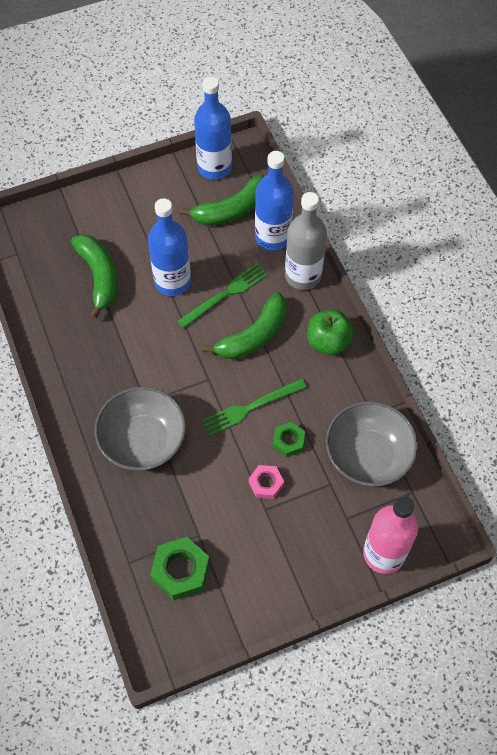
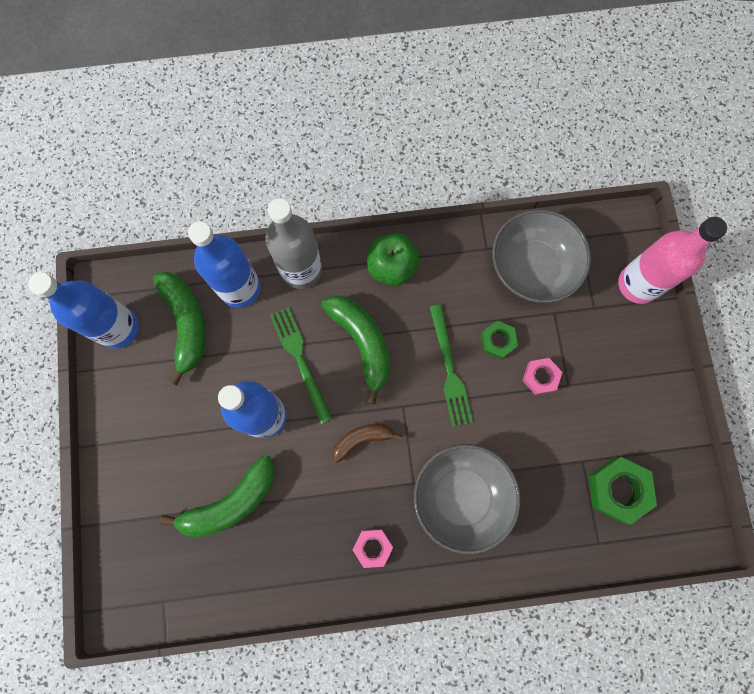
camera: 75 degrees left, 15 degrees up
green banana [71,234,118,319] -> green banana turned 150 degrees clockwise [160,455,275,538]
none -> brown banana [332,424,403,463]
none -> pink nut [353,529,393,568]

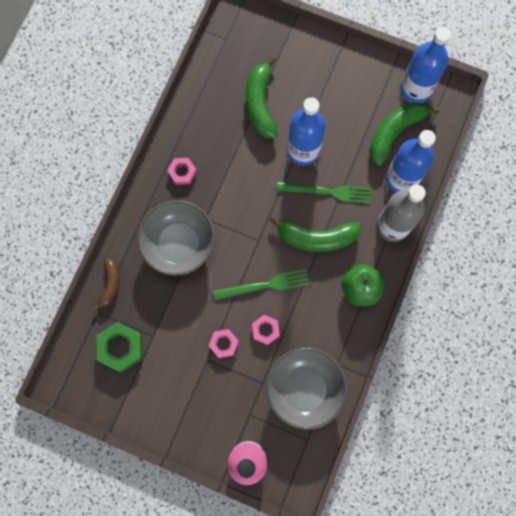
camera: 120 degrees right, 0 degrees up
green banana [153,272,206,385] -> green banana turned 120 degrees clockwise [369,102,440,166]
brown banana [332,424,403,463] -> brown banana moved to [92,258,120,312]
green fork [429,305,473,427] -> green fork turned 150 degrees clockwise [213,269,310,300]
green nut [481,321,518,359] -> pink nut [252,315,280,345]

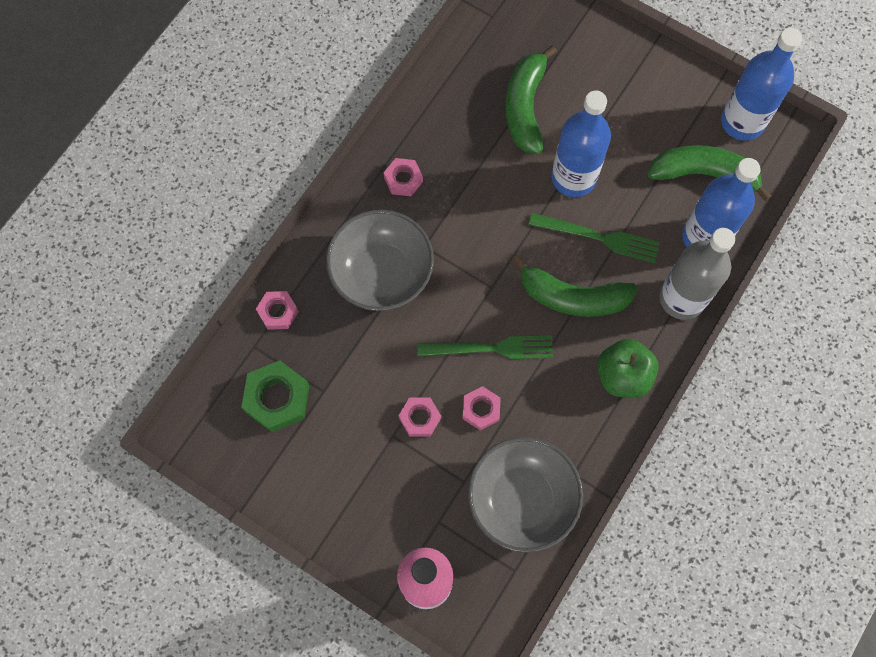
camera: 10 degrees right, 5 degrees down
brown banana [92,258,120,312] -> pink nut [256,291,299,330]
green banana [369,102,440,166] -> green banana turned 45 degrees clockwise [648,145,771,202]

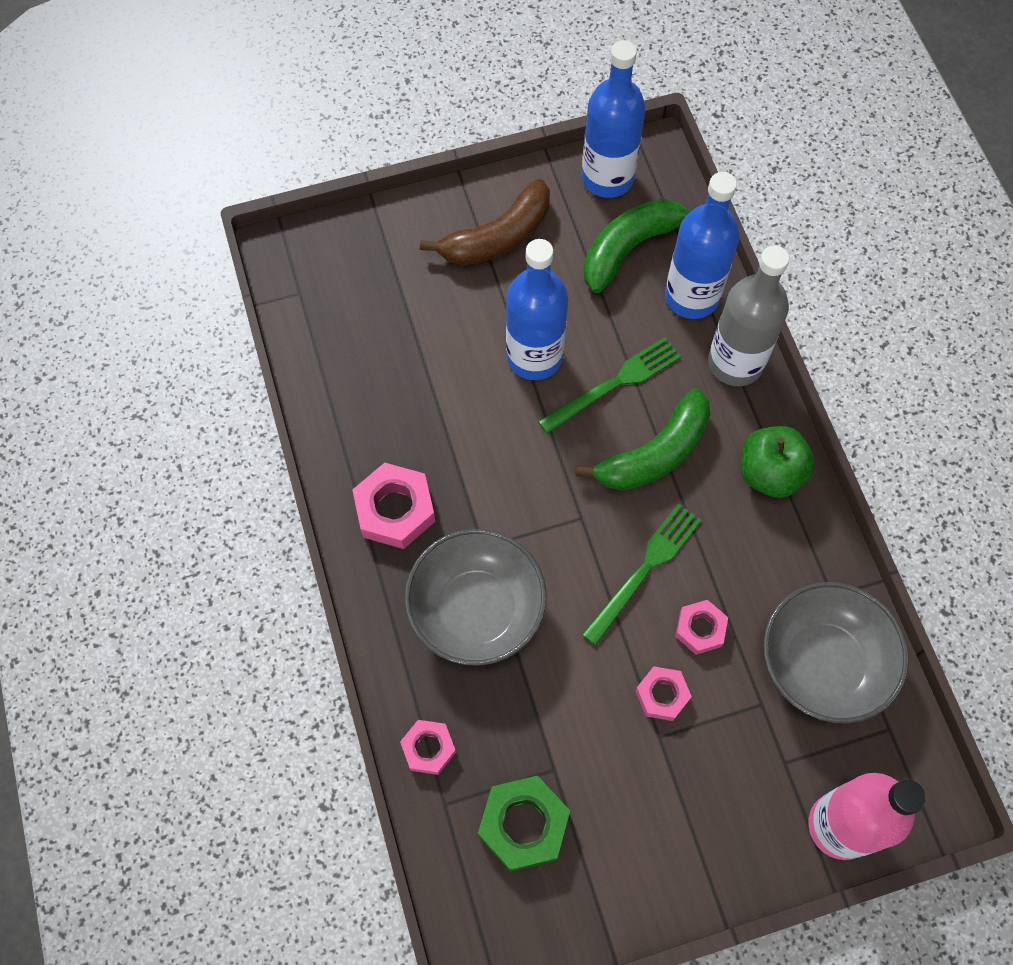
camera: 50 degrees left, 5 degrees down
pink nut [384,158,423,196] -> pink nut [353,462,435,549], size x1.64
green banana [505,45,557,154] -> none
none -> brown banana [420,179,550,265]

